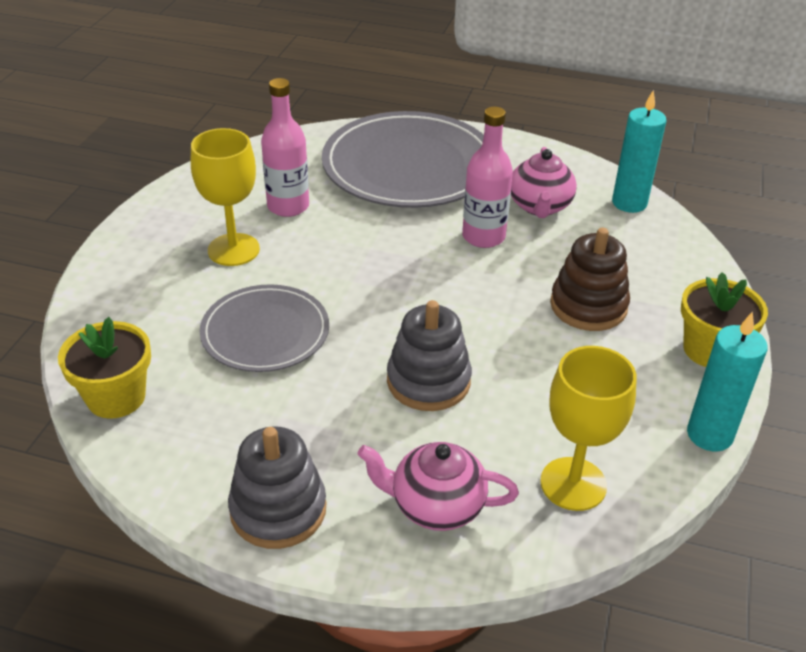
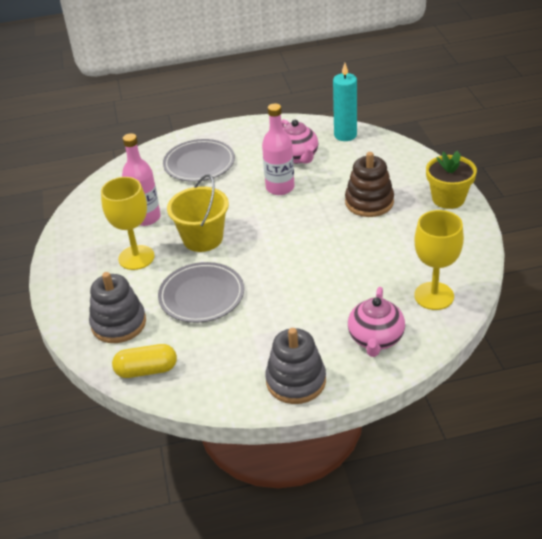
camera: 25 degrees left, 0 degrees up
yellow flower pot [58,317,151,419] -> yellow capsule [112,344,177,378]
grey plate [322,111,484,208] -> grey plate [163,139,235,182], size x0.59
pink teapot [357,442,519,531] -> pink teapot turned 60 degrees counterclockwise [348,287,405,357]
grey stacking toy [387,300,472,411] -> grey stacking toy moved to [89,272,146,343]
turquoise candle [687,311,768,451] -> none
none -> yellow bucket [167,174,229,252]

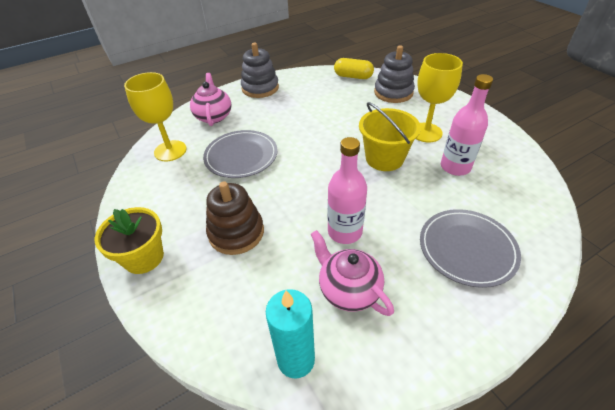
camera: 160 degrees right, 5 degrees up
yellow capsule [112,344,177,378] -> yellow capsule turned 45 degrees clockwise [334,58,374,79]
grey plate [158,262,244,323] -> grey plate moved to [203,130,278,178]

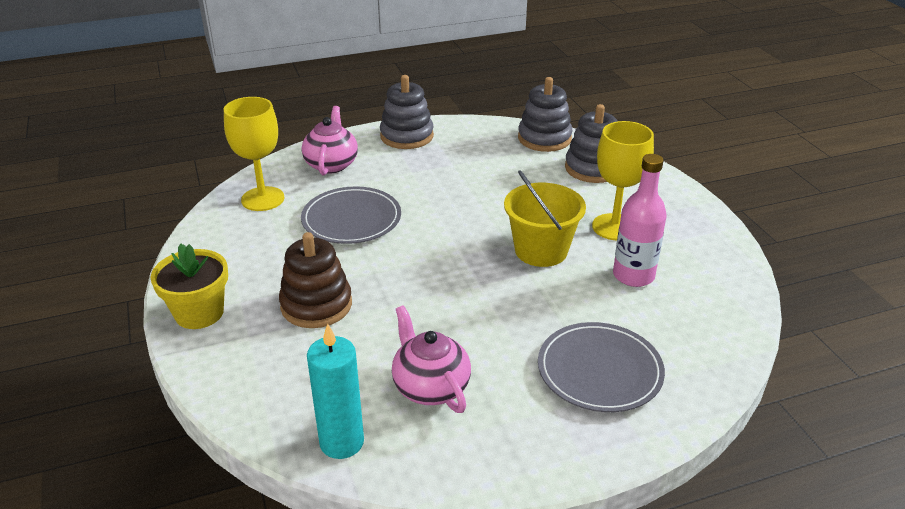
camera: 10 degrees right, 10 degrees down
pink bottle [328,137,367,244] -> none
yellow capsule [334,58,374,79] -> grey stacking toy [518,77,573,152]

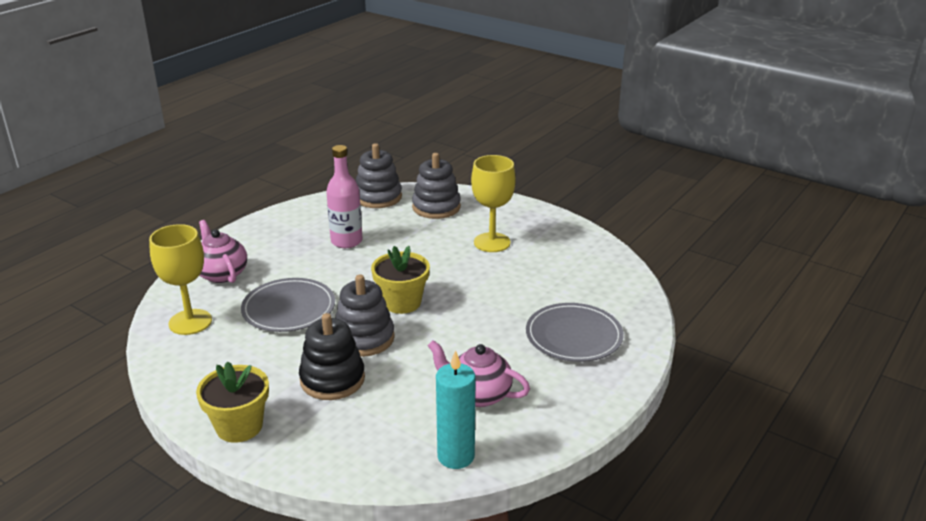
camera: 35 degrees left, 5 degrees down
brown stacking toy [279,232,352,328] -> black stacking toy [299,313,365,400]
grey stacking toy [380,75,434,149] -> grey stacking toy moved to [335,274,395,357]
yellow bucket [504,170,586,267] -> none
pink bottle [613,154,667,287] -> pink bottle moved to [326,145,363,248]
none -> yellow flower pot [371,246,430,314]

